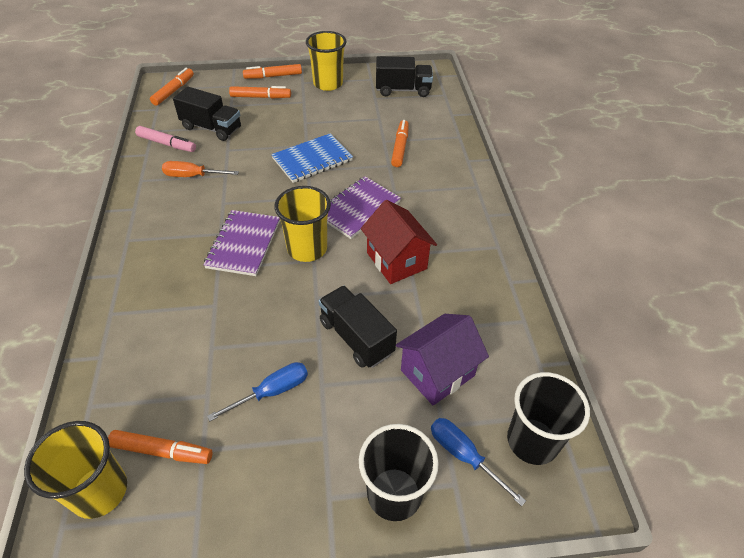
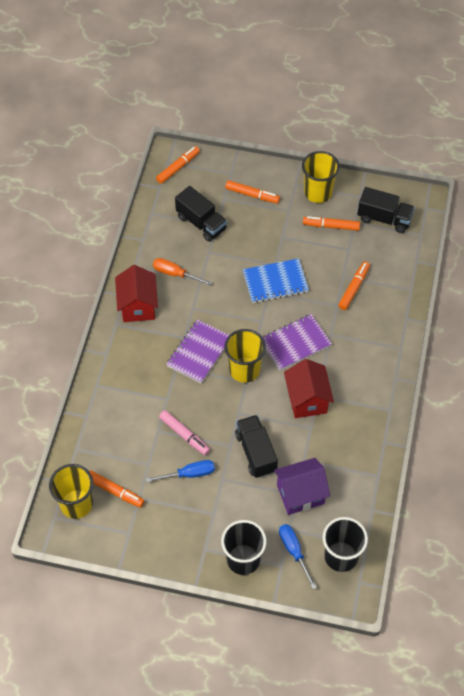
camera: 20 degrees right, 10 degrees up
pink marker [135,126,196,152] -> pink marker moved to [159,410,210,455]
orange marker [243,64,302,79] -> orange marker moved to [303,216,360,231]
none -> red house [115,265,158,322]

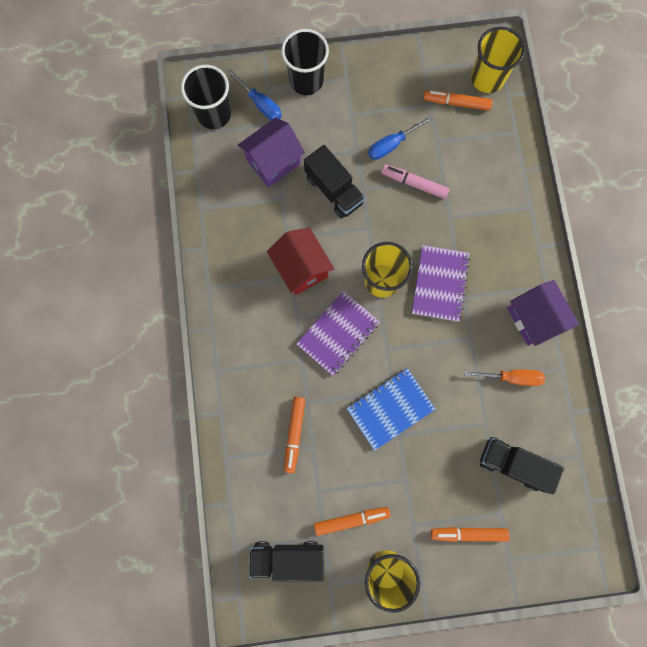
camera: 160 degrees right, 20 degrees up
red house [115,265,158,322] -> purple house [507,280,579,346]
orange marker [156,146,200,184] -> none

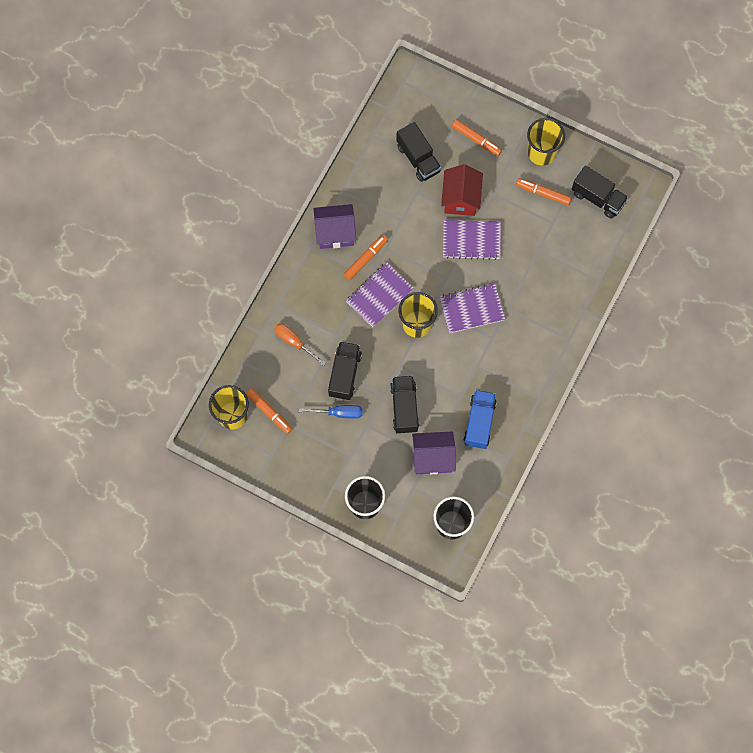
camera: 145 degrees left, 5 degrees down
blue screwdriver [227,69,282,120] -> none
red house [267,228,334,295] -> red house moved to [441,164,483,216]
orange marker [284,397,305,473] -> orange marker moved to [344,235,388,280]
blue notebook [347,368,436,451] -> purple notebook [443,220,501,260]
pink marker [382,164,449,199] -> black truck [328,341,362,400]
orange screwdriver [464,369,545,386] -> orange screwdriver moved to [274,323,326,366]
purple house [507,280,579,346] -> purple house turned 75 degrees clockwise [313,204,356,249]
none -> blue truck [463,390,497,449]

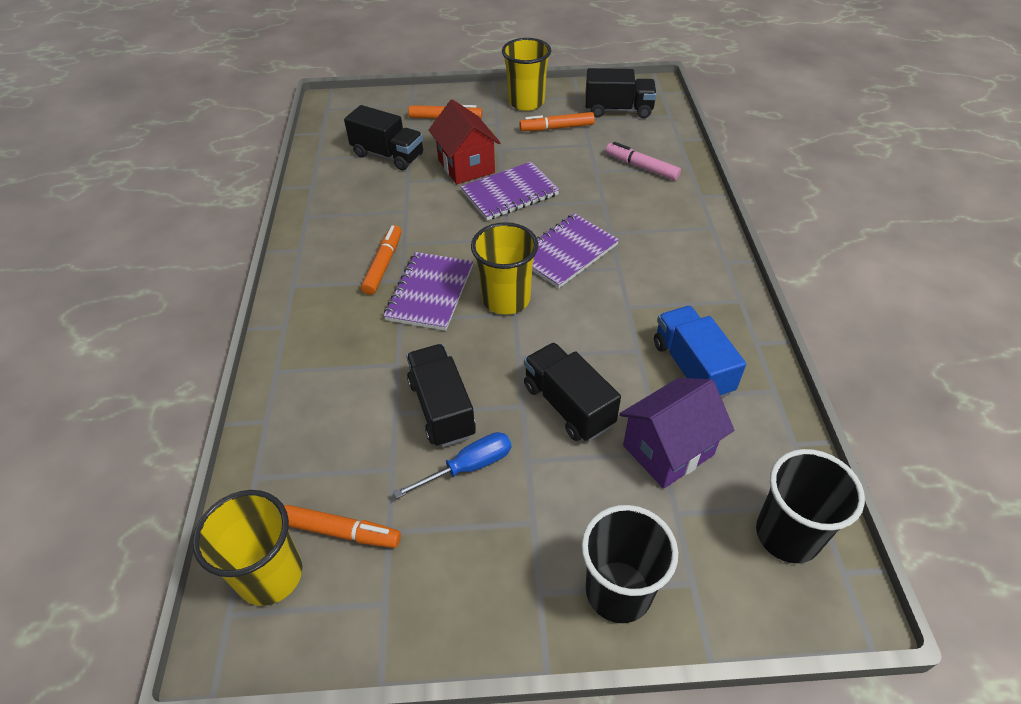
camera: 30 degrees left, 25 degrees down
orange screwdriver [274,323,326,366] -> none
purple house [313,204,356,249] -> none
none -> pink marker [606,142,681,180]

